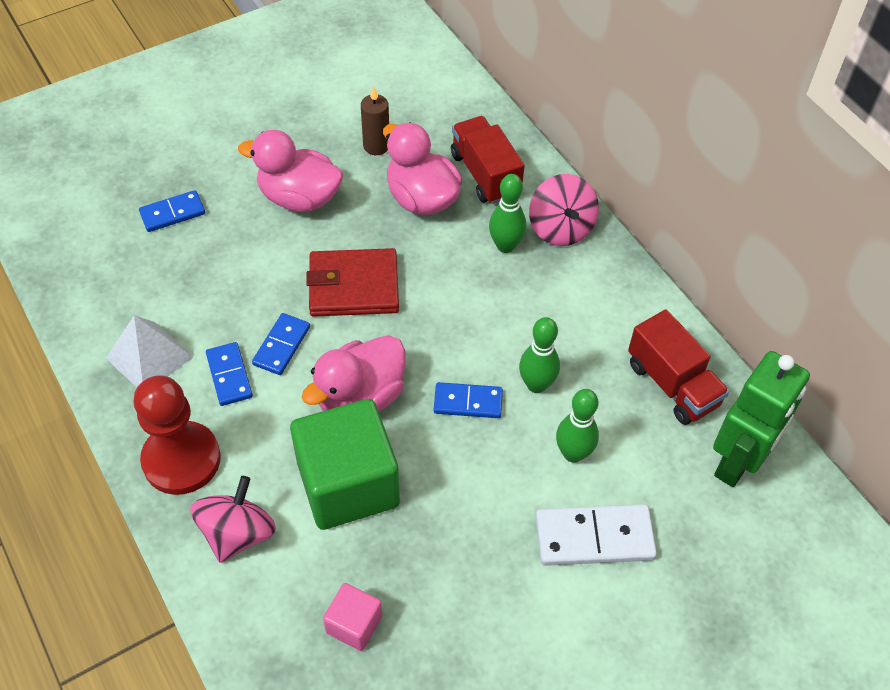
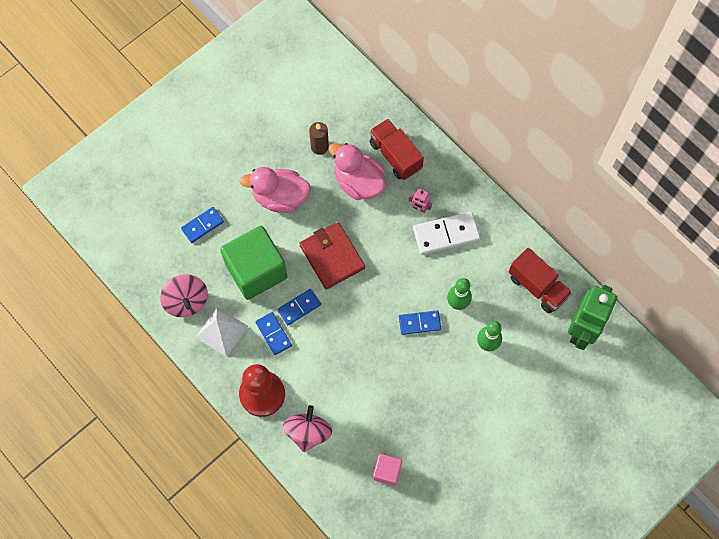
camera: 10 degrees left, 15 degrees up
blue domino [252,313,310,375] -> blue domino turned 45 degrees clockwise [277,289,321,325]
green cube [290,399,400,530] -> green cube moved to [220,226,288,300]
pink duck [302,335,406,411] -> none
red wallet [306,248,399,317] -> red wallet turned 75 degrees clockwise [299,222,365,290]
green bowling pin [489,174,526,253] -> pink robot [409,189,432,213]
pink spinning top [529,174,599,246] -> pink spinning top moved to [160,274,208,317]
white domino [536,504,657,566] -> white domino moved to [413,212,480,255]

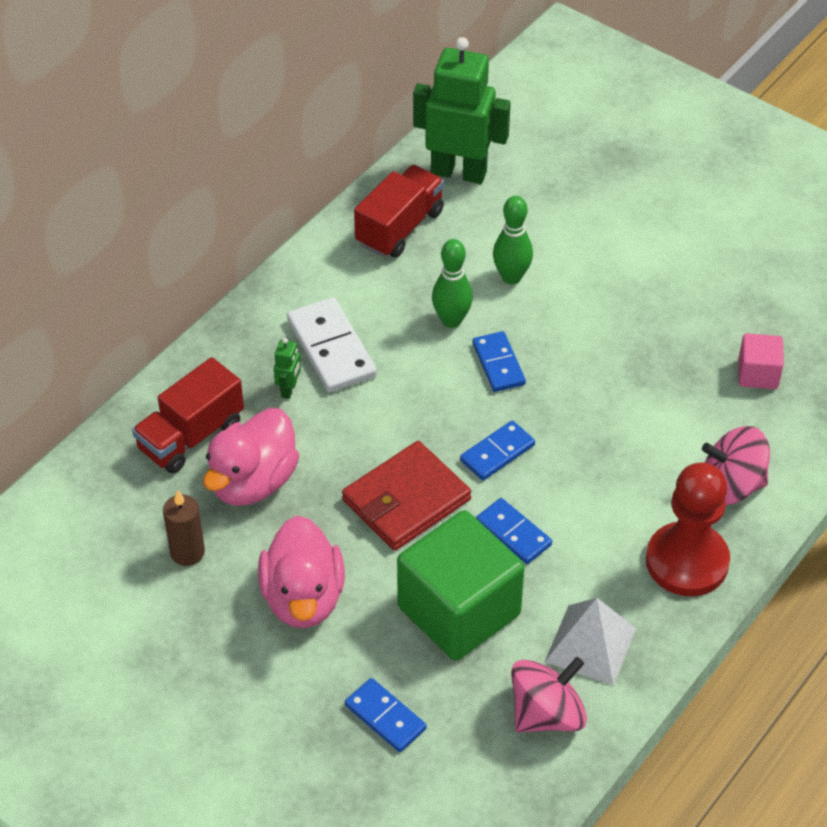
camera: 100 degrees left, 20 degrees down
blue domino [255,312,292,355] -> blue domino moved to [460,420,535,480]
pink robot [409,189,432,213] -> green robot [274,338,301,399]

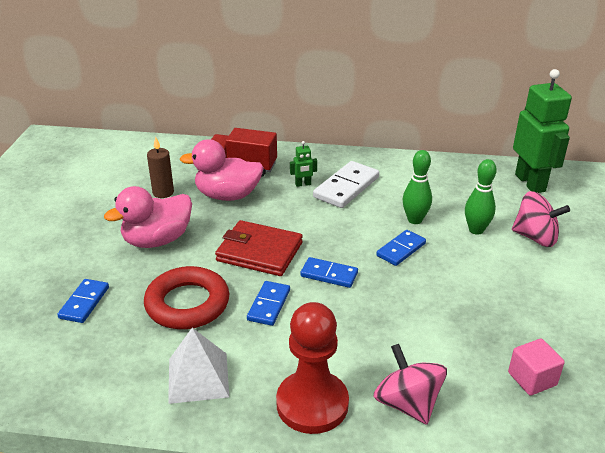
camera: 60 degrees right, 15 degrees down
red truck [354,165,444,258] -> none
green cube [397,510,525,661] -> red ring [144,266,229,329]
pink spinning top [511,657,587,733] -> pink spinning top moved to [512,191,570,247]

